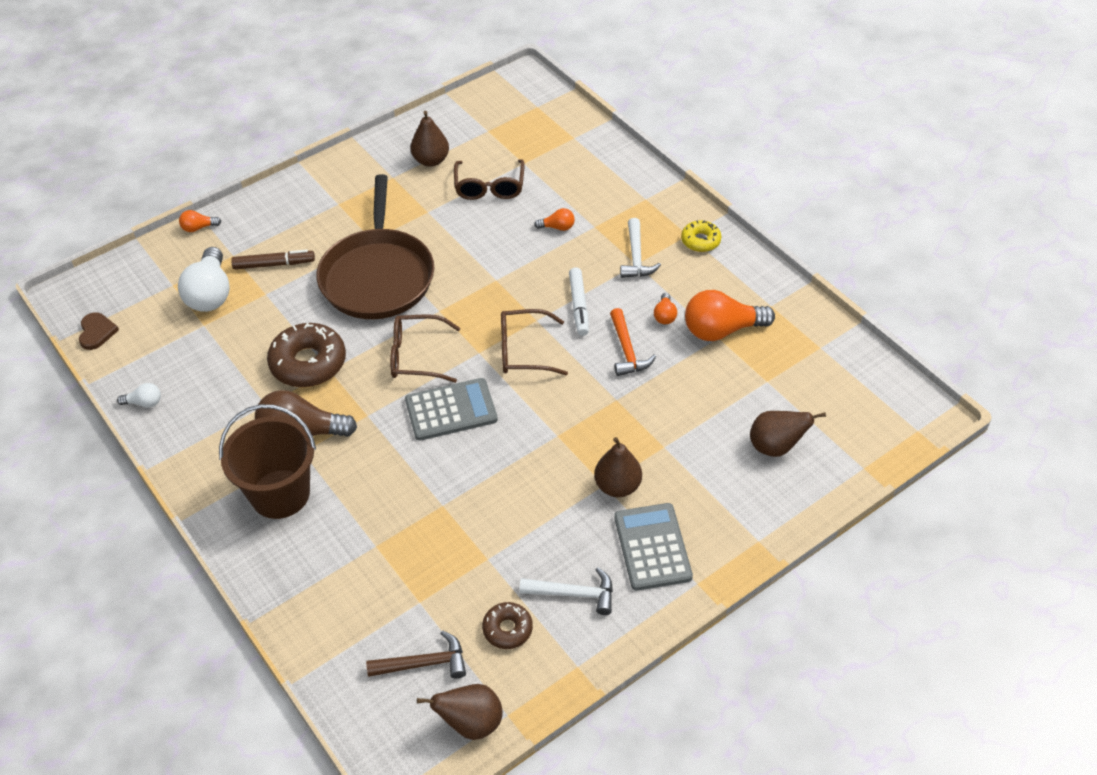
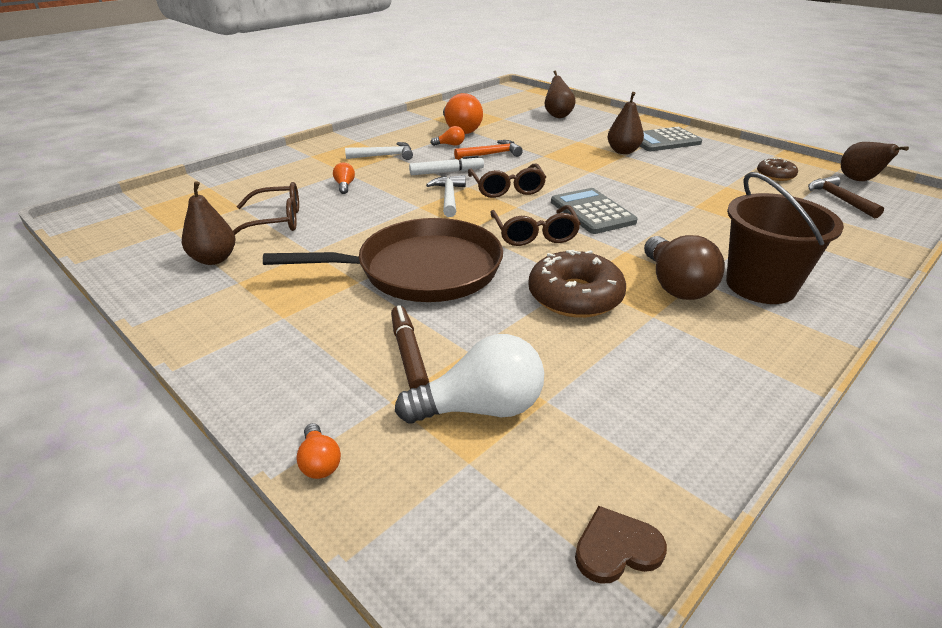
camera: 100 degrees left, 15 degrees down
white light bulb [117,383,161,408] -> none
white hammer [519,567,613,615] -> white hammer moved to [426,175,466,217]
yellow donut [681,220,721,252] -> none

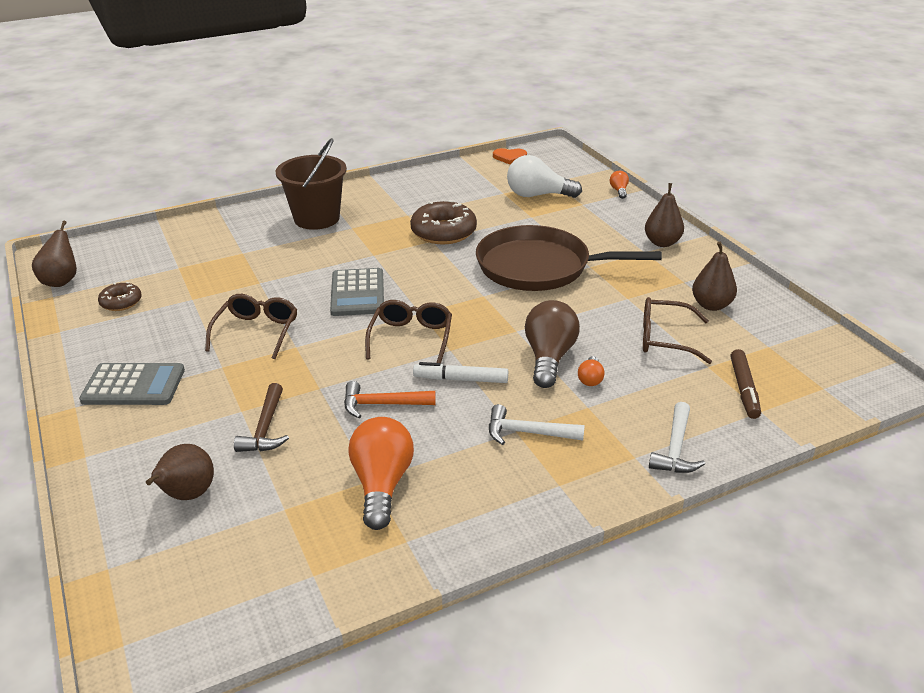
camera: 160 degrees left, 0 degrees up
brown marker [391,305,429,389] -> brown marker moved to [730,349,761,419]
white hammer [426,175,466,217] -> white hammer moved to [649,402,705,473]
orange light bulb [430,126,465,146] -> none
brown glasses [491,205,581,246] -> brown glasses moved to [205,294,297,359]
brown heart [575,506,667,584] -> orange heart [493,148,527,164]
brown pear [607,92,644,154] -> brown pear moved to [645,183,684,247]
brown light bulb [644,235,725,300] -> brown light bulb moved to [525,300,580,388]
brown hammer [808,176,884,218] -> brown hammer moved to [234,383,289,452]

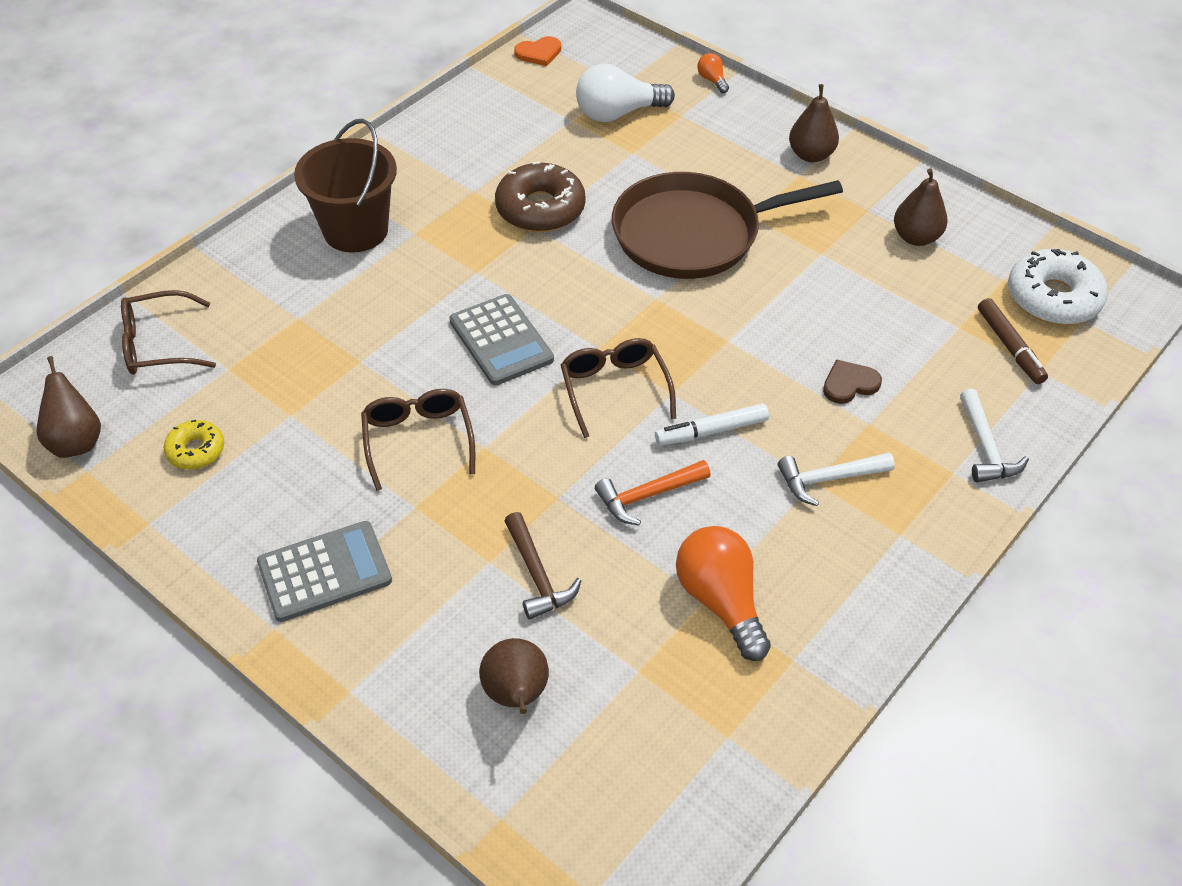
camera: 25 degrees left, 15 degrees up
brown donut [98,282,142,311] -> yellow donut [164,420,224,469]
brown light bulb [525,300,580,388] -> none
orange light bulb [578,356,605,386] -> brown heart [823,359,882,404]
brown glasses [643,297,712,364] -> brown glasses moved to [121,290,216,375]
none -> white donut [1008,249,1108,325]

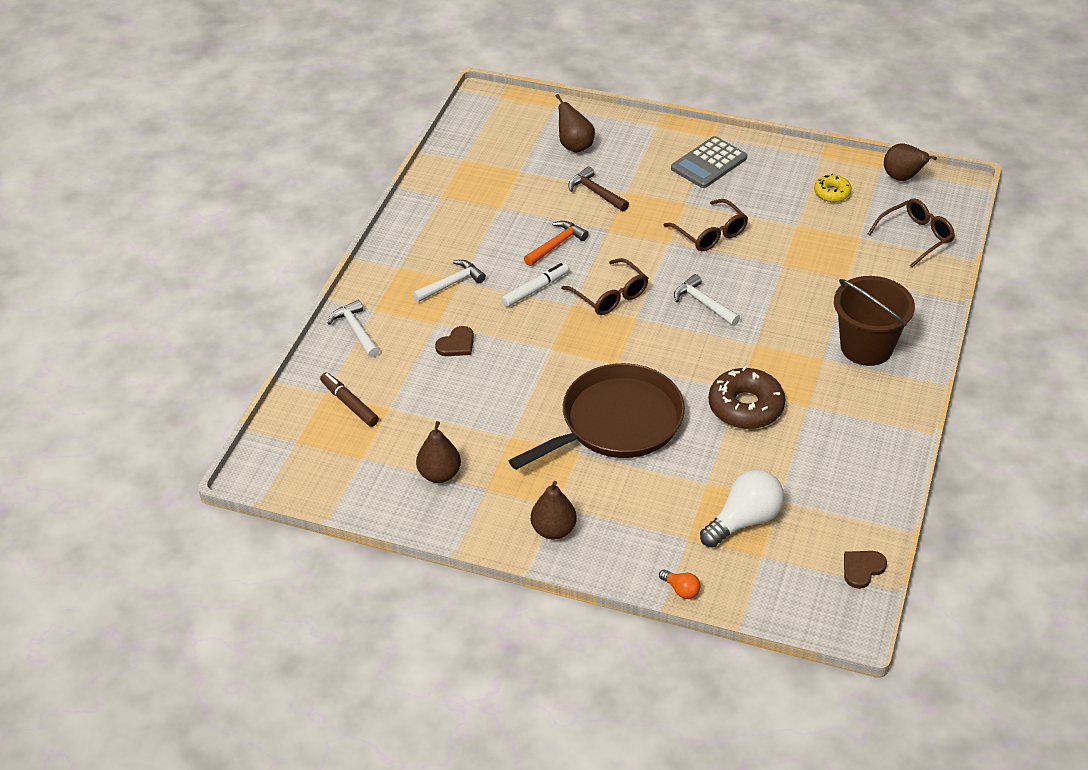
camera: 160 degrees right, 5 degrees down
grey calculator [450,294,554,385] -> white hammer [674,274,740,326]
orange heart [514,36,561,66] -> brown heart [844,551,887,589]
orange light bulb [676,526,771,661] -> none
white donut [1008,249,1108,325] -> none

